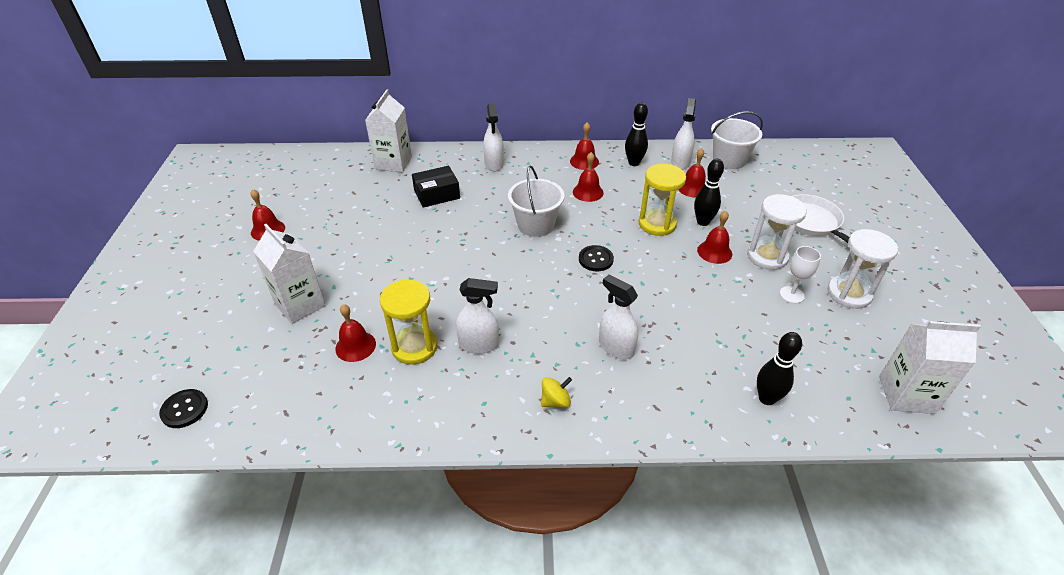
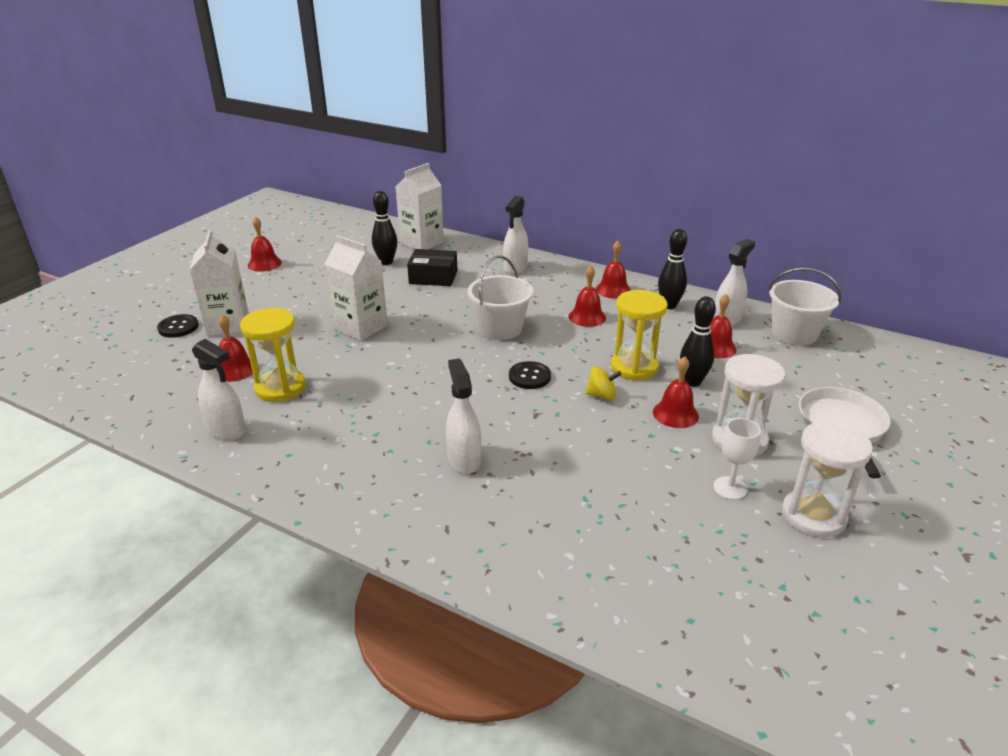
camera: 30 degrees right, 10 degrees down
black button [159,389,208,428] -> black button moved to [157,314,199,338]
white spray bottle [456,278,499,354] -> white spray bottle moved to [192,339,246,440]
yellow spinning top [541,377,572,408] -> yellow spinning top moved to [585,366,622,400]
black bowling pin [757,332,802,405] -> black bowling pin moved to [372,191,397,265]
white carton [879,321,981,414] -> white carton moved to [324,235,388,341]

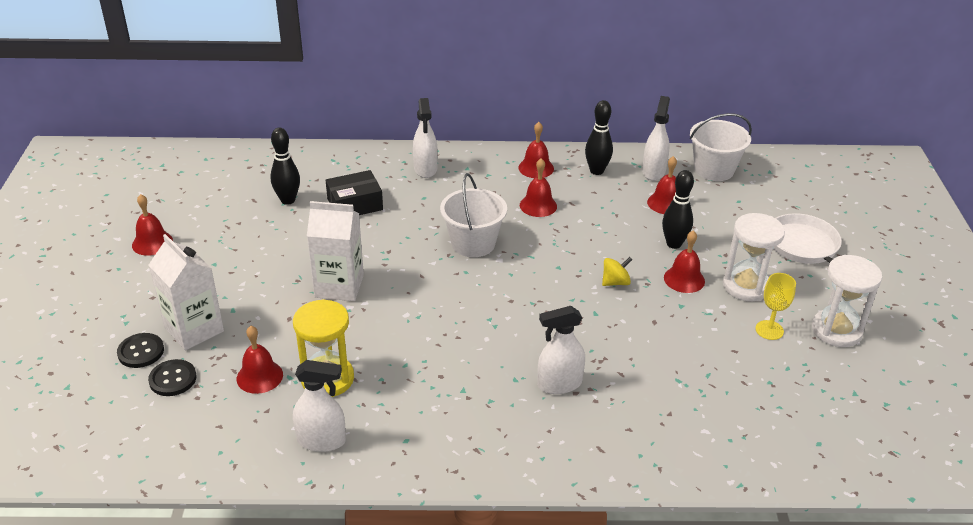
camera: 30 degrees left, 5 degrees up
white carton [396,163,444,249] -> none
white spray bottle [446,358,481,474] -> white spray bottle turned 60 degrees counterclockwise [537,306,585,394]
black button [509,361,551,389] -> black button moved to [148,359,197,396]
yellow hourglass [611,290,668,381] -> none
white goblet [713,418,761,500] -> yellow goblet [755,273,796,340]

